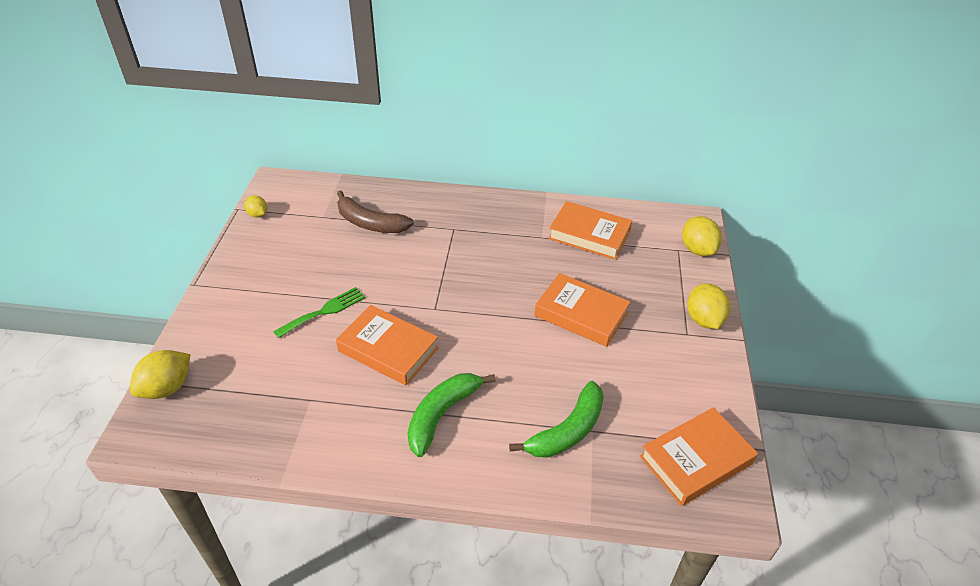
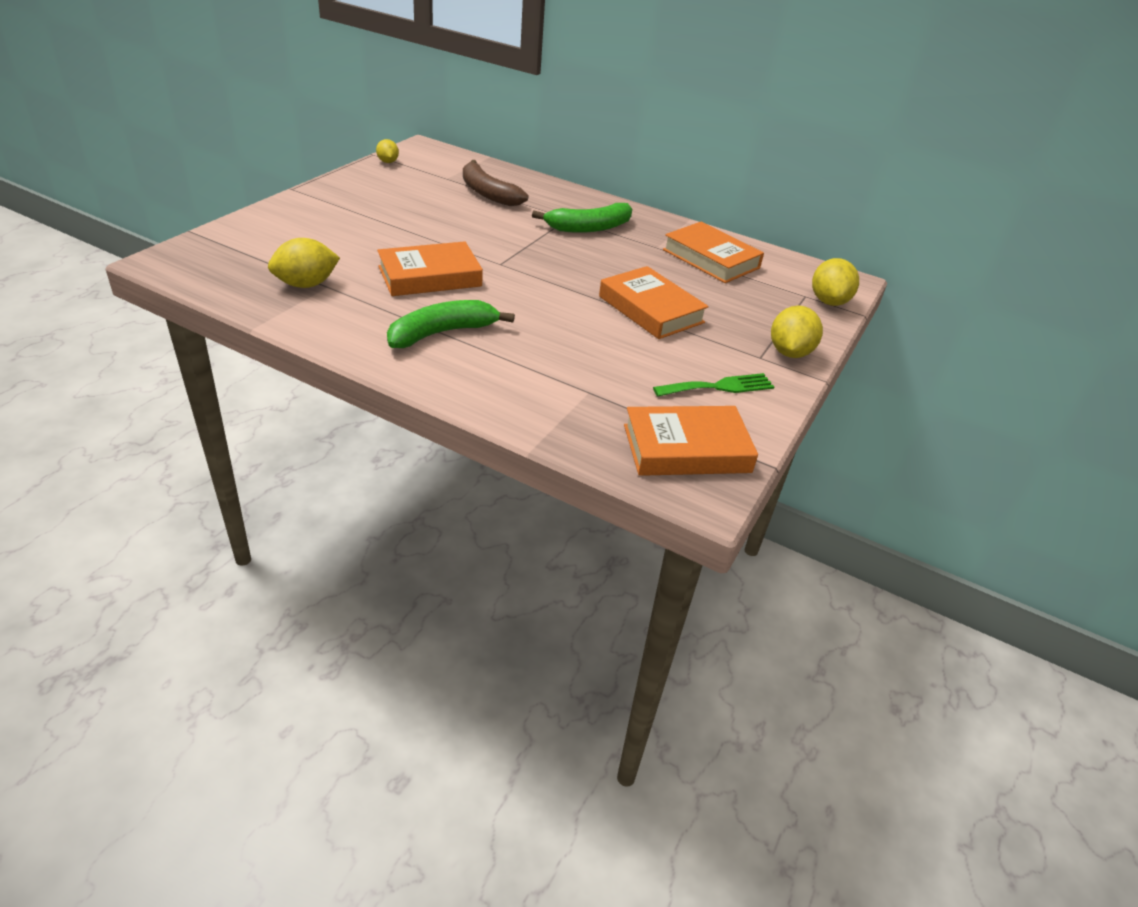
camera: 20 degrees right, 5 degrees down
yellow lemon [129,350,190,399] -> yellow lemon moved to [268,238,340,288]
green fork [273,287,366,338] -> green fork moved to [653,373,774,397]
orange book [336,305,439,386] -> orange book turned 75 degrees counterclockwise [377,241,483,296]
green banana [509,381,604,458] -> green banana moved to [532,203,632,233]

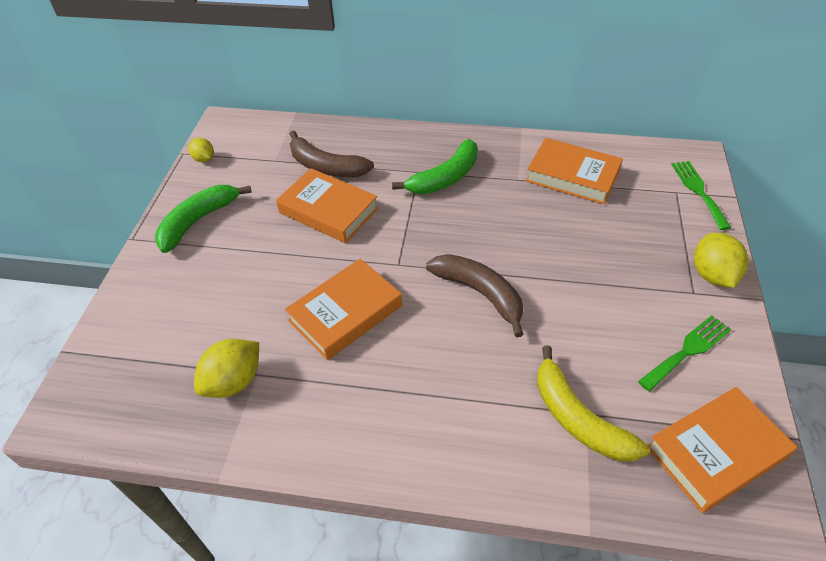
camera: 15 degrees left, 10 degrees up
green banana [387,300,515,348] -> green banana moved to [155,185,252,253]
orange book [599,266,709,339] -> orange book moved to [276,168,378,243]
yellow lemon [812,258,859,306] -> green fork [671,161,731,230]
none -> brown banana [426,254,523,337]
none -> yellow banana [537,346,650,462]

